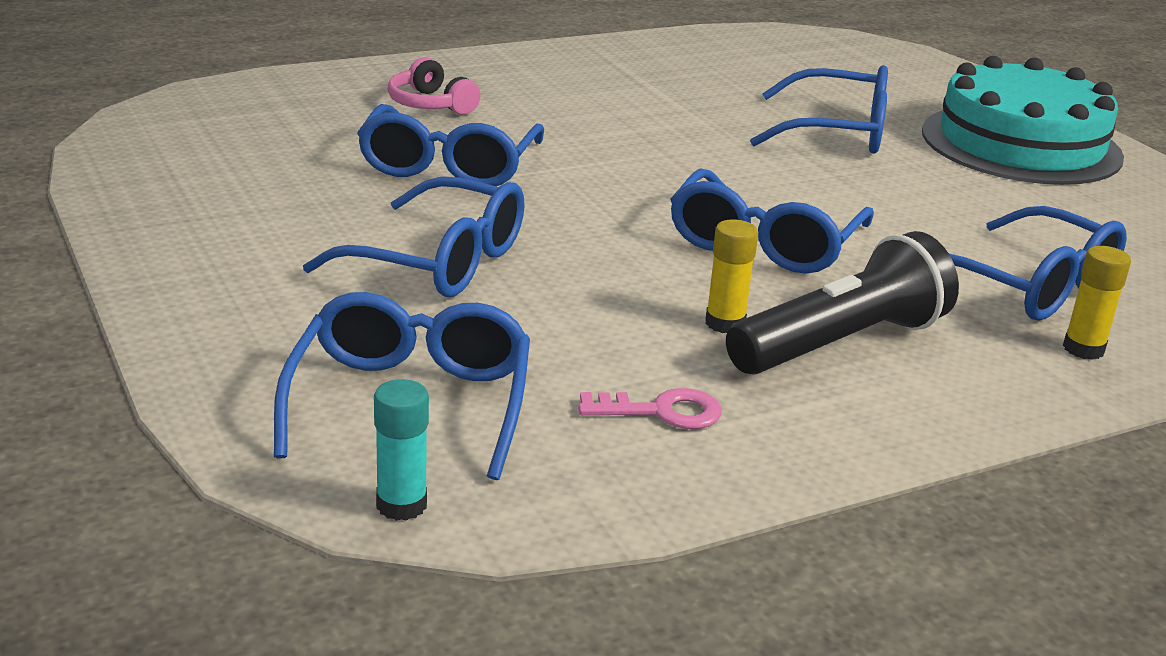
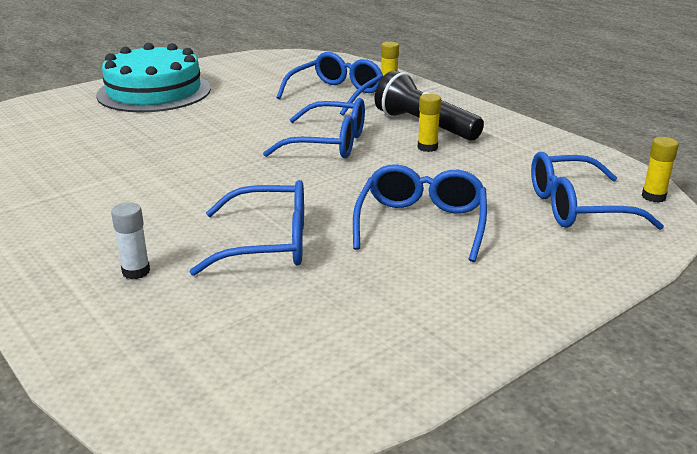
camera: 100 degrees left, 0 degrees up
turquoise glue stick [374,379,429,521] -> yellow glue stick [642,137,679,203]
pink headphones [388,57,481,115] -> white glue stick [111,202,150,279]
pink key [578,388,722,429] -> none
blue glasses [750,65,888,154] -> none

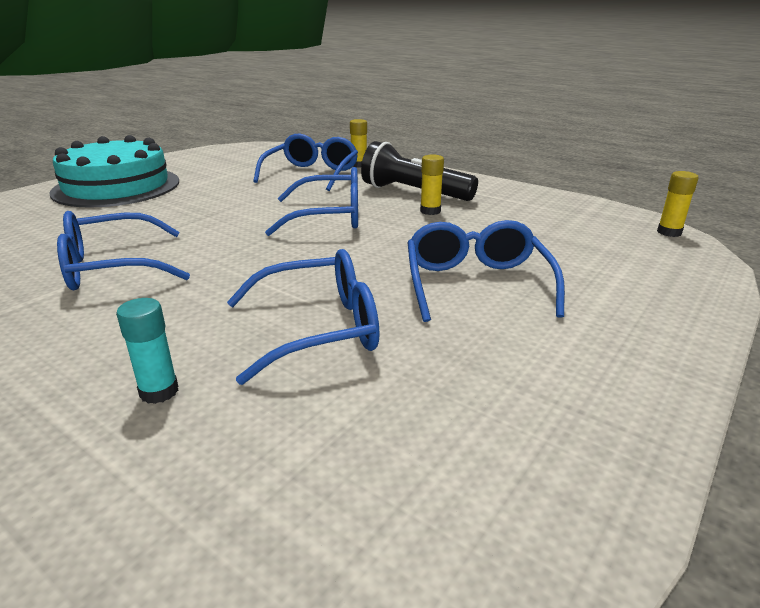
camera: 15 degrees left, 0 degrees up
white glue stick [111,202,150,279] -> turquoise glue stick [116,298,178,404]
blue glasses [531,152,664,230] -> blue glasses moved to [57,211,190,290]

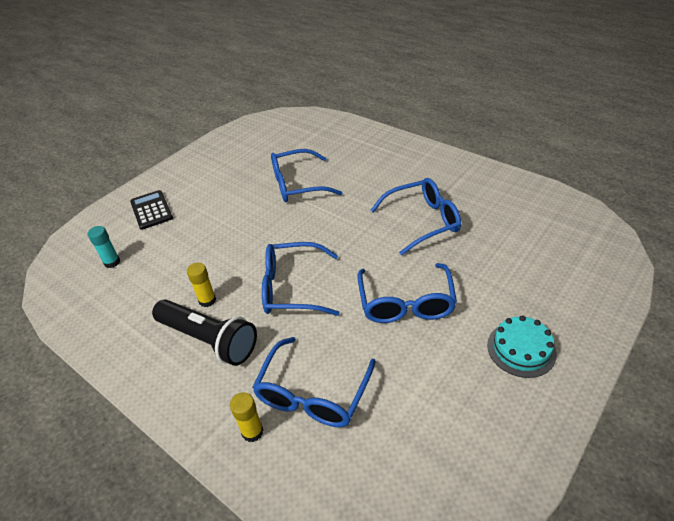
camera: 175 degrees left, 15 degrees up
turquoise cake [49,135,179,208] -> turquoise cake [487,315,557,378], size x0.51
turquoise glue stick [116,298,178,404] -> turquoise glue stick moved to [88,226,120,268]
blue glasses [407,220,565,322] -> blue glasses moved to [357,263,457,323]
yellow glue stick [657,171,698,237] -> none
none -> black calculator [130,190,173,230]

